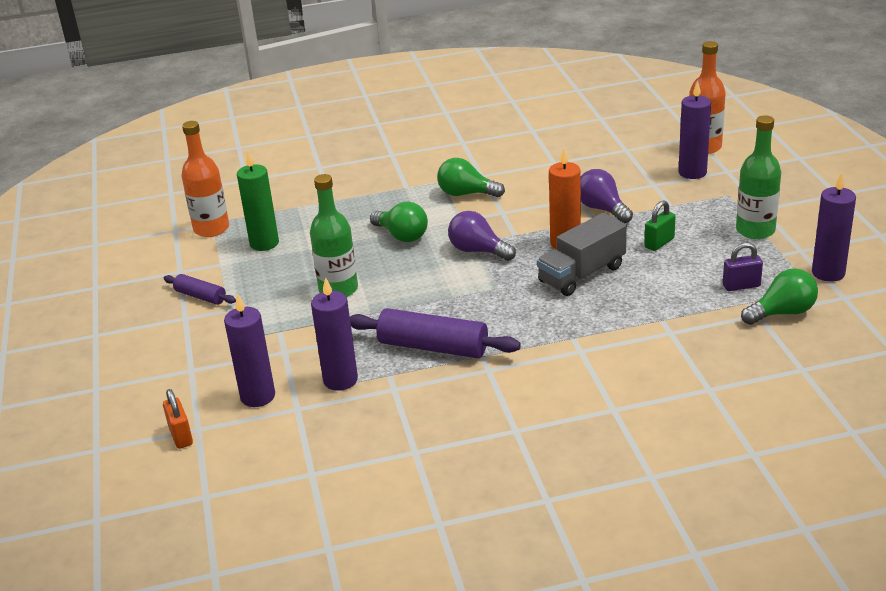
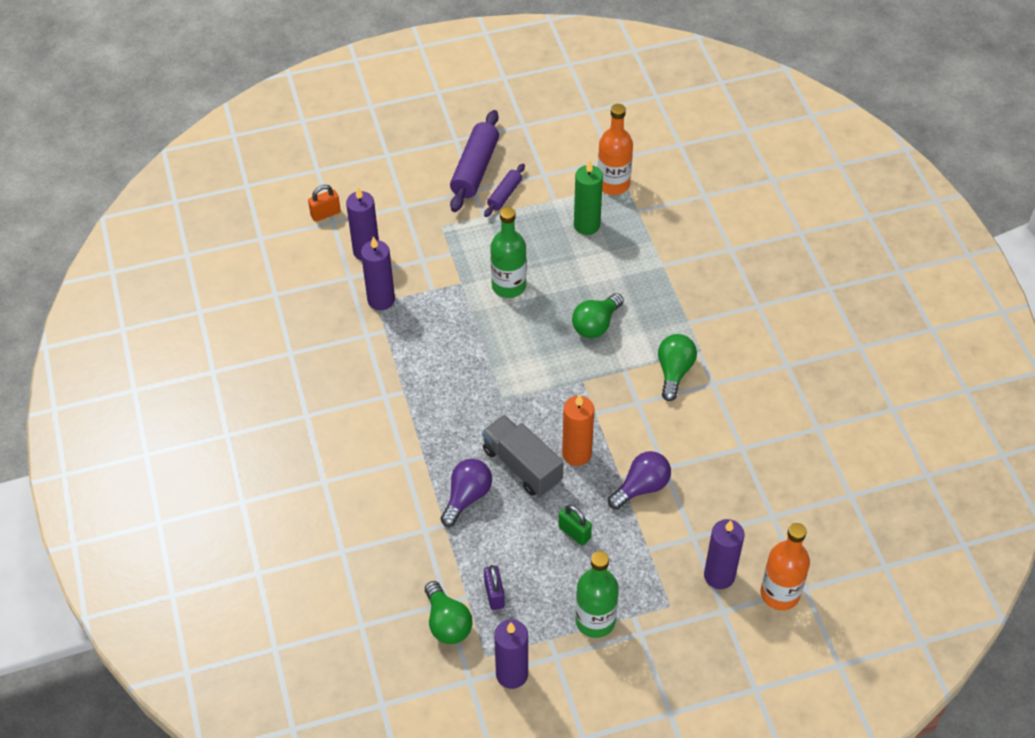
camera: 85 degrees right, 20 degrees up
purple rolling pin [350,308,521,358] -> purple rolling pin moved to [450,110,499,212]
purple light bulb [448,211,516,261] -> purple light bulb moved to [441,459,492,527]

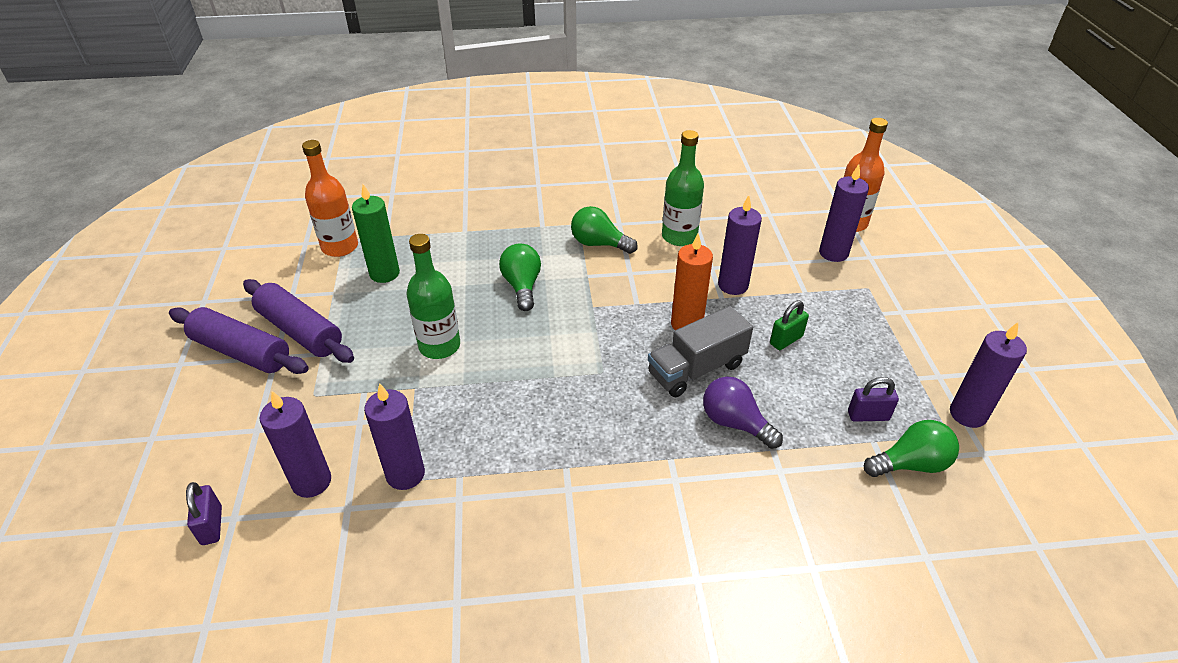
camera: 80 degrees left, 10 degrees down
orange padlock [308,185,341,222] -> purple padlock [186,482,222,545]
purple rolling pin [484,164,525,217] -> purple rolling pin [243,279,354,363], size x1.80
green light bulb [572,293,624,338] -> green light bulb turned 150 degrees counterclockwise [499,243,541,311]
green bottle [575,551,619,638] -> green bottle moved to [662,130,704,246]
purple light bulb [608,451,671,509] -> purple candle [718,195,762,295]

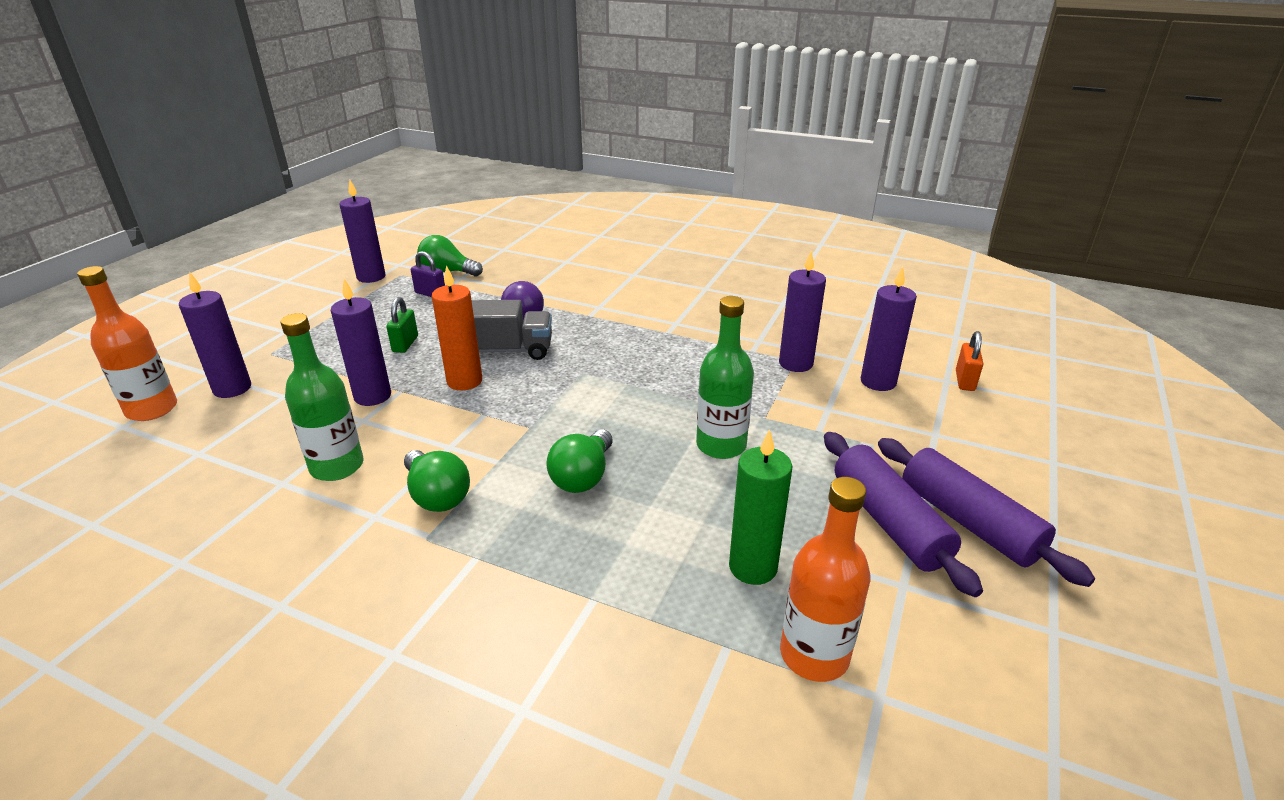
camera: 150 degrees left, 10 degrees down
purple padlock [186,482,222,545] -> orange padlock [956,331,983,391]
green padlock [770,300,809,350] -> green padlock turned 75 degrees counterclockwise [386,297,418,353]

